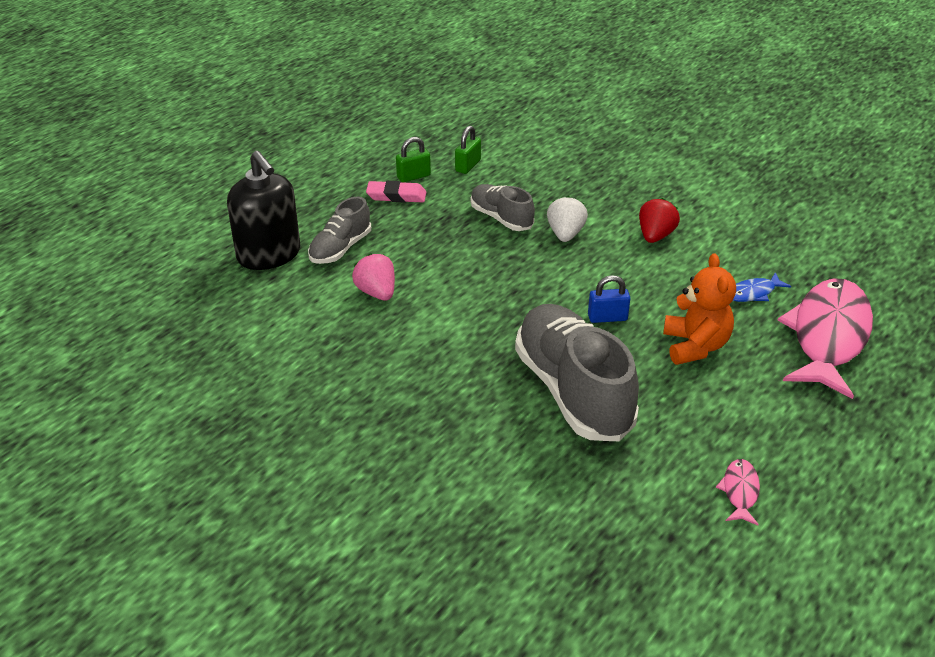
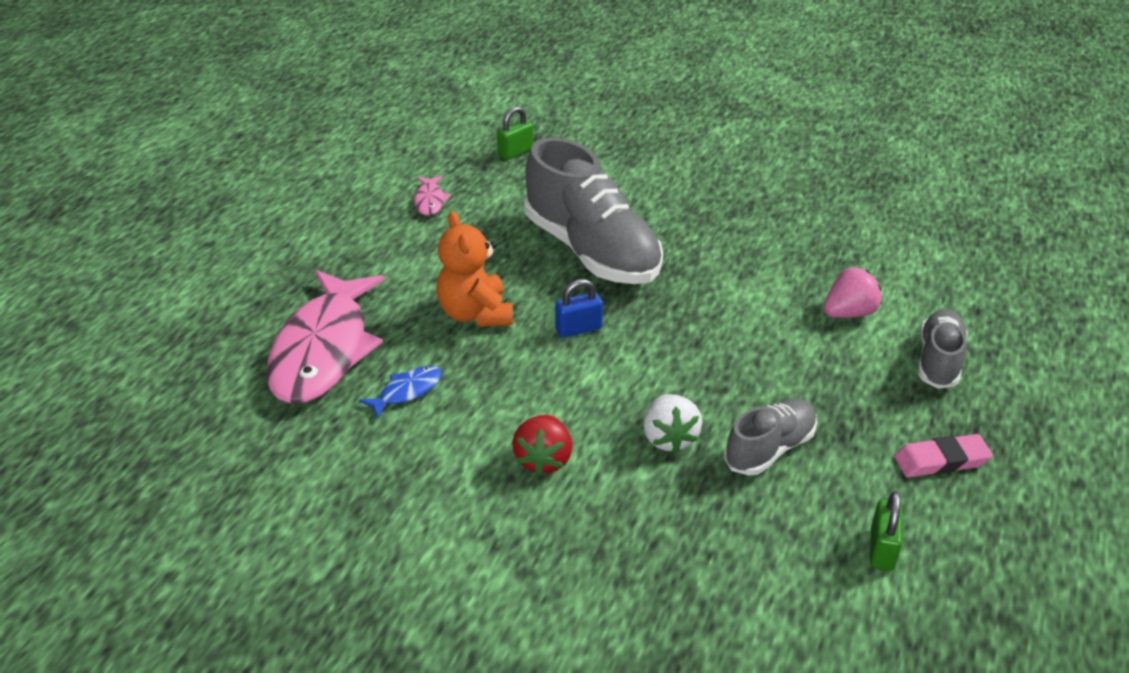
camera: 165 degrees right, 0 degrees up
black soap dispenser [227,151,300,270] -> none
pink strawberry [352,253,395,301] -> pink strawberry turned 75 degrees counterclockwise [824,267,882,318]
green padlock [396,137,431,182] -> green padlock moved to [497,107,533,160]
grey shoe [470,184,535,231] -> grey shoe turned 75 degrees counterclockwise [724,399,817,475]

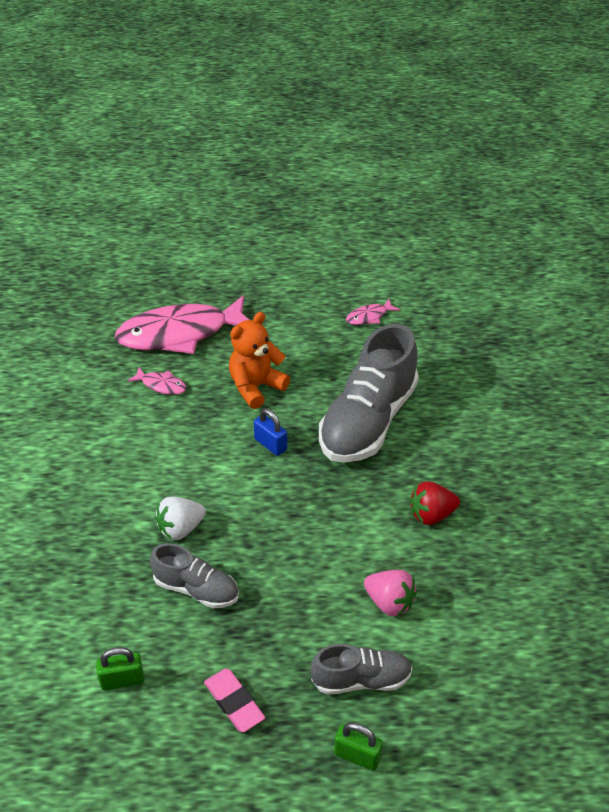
camera: 65 degrees right, 5 degrees up
blue fish [359,366,442,419] -> pink fish [127,367,187,395]
green padlock [497,107,533,160] -> green padlock moved to [334,722,383,771]
red strawberry [512,415,572,476] -> red strawberry moved to [410,481,460,525]

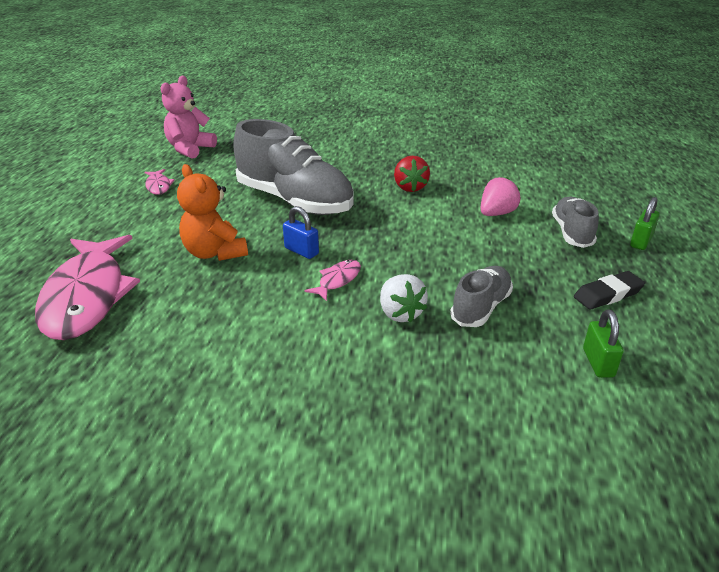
camera: 80 degrees left, 10 degrees down
pink fish [127,367,187,395] -> pink fish moved to [305,260,361,301]
pink eraser [204,669,265,732] -> black eraser [574,271,645,310]
blue padlock [254,409,287,456] -> blue padlock turned 75 degrees clockwise [283,206,319,259]
none -> pink teddy bear [160,76,217,159]

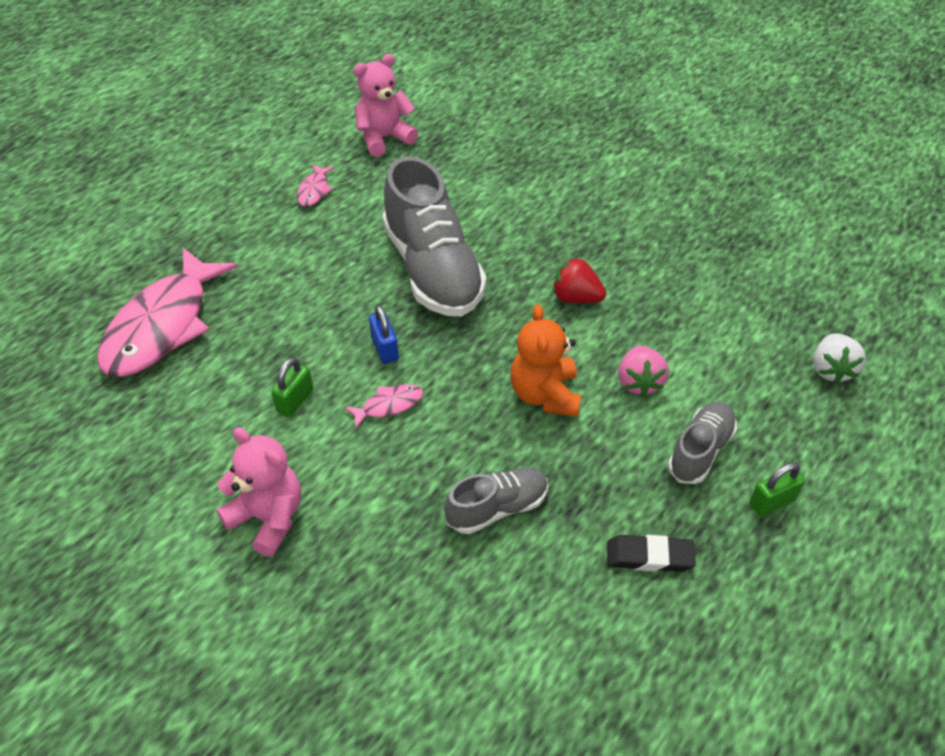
camera: 30 degrees right, 15 degrees up
orange teddy bear [177,164,248,261] -> orange teddy bear moved to [511,304,581,417]
white strawberry [380,274,428,323] -> white strawberry moved to [813,333,866,384]
red strawberry [394,156,430,192] -> red strawberry turned 90 degrees clockwise [553,258,606,303]
pink strawberry [481,177,520,216] -> pink strawberry turned 105 degrees clockwise [618,346,669,397]
green padlock [583,310,624,378] -> green padlock moved to [271,357,313,417]
none -> pink teddy bear [217,427,301,557]

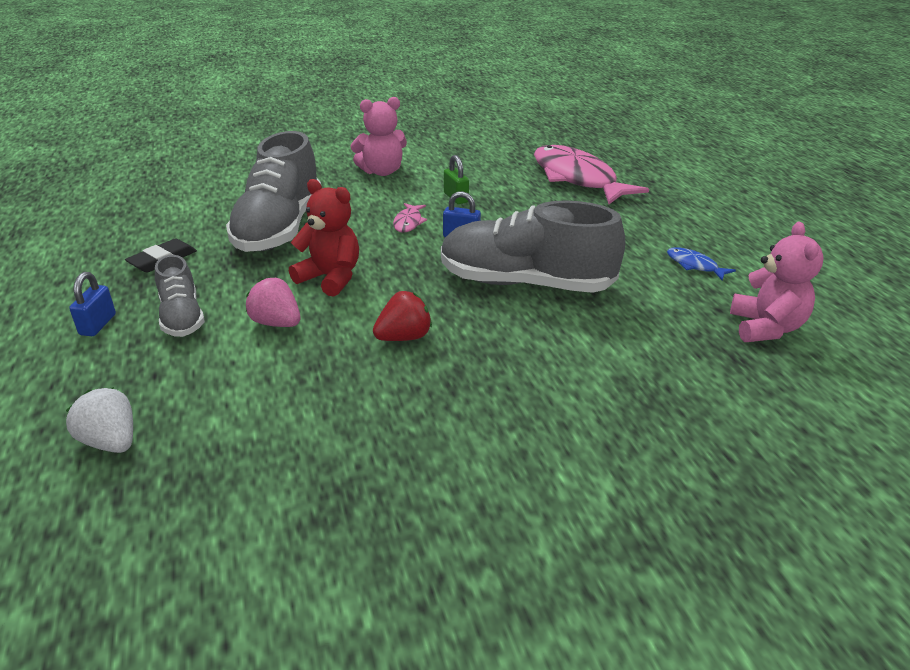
camera: 125 degrees right, 15 degrees down
pink fish [297,164,335,207] -> blue fish [667,247,736,280]
grey shoe [444,467,548,534] -> grey shoe [226,131,321,252], size x1.91
orange teddy bear [511,304,581,417] -> red teddy bear [289,179,359,297]
green padlock [750,462,805,516] -> blue padlock [69,272,116,336]

